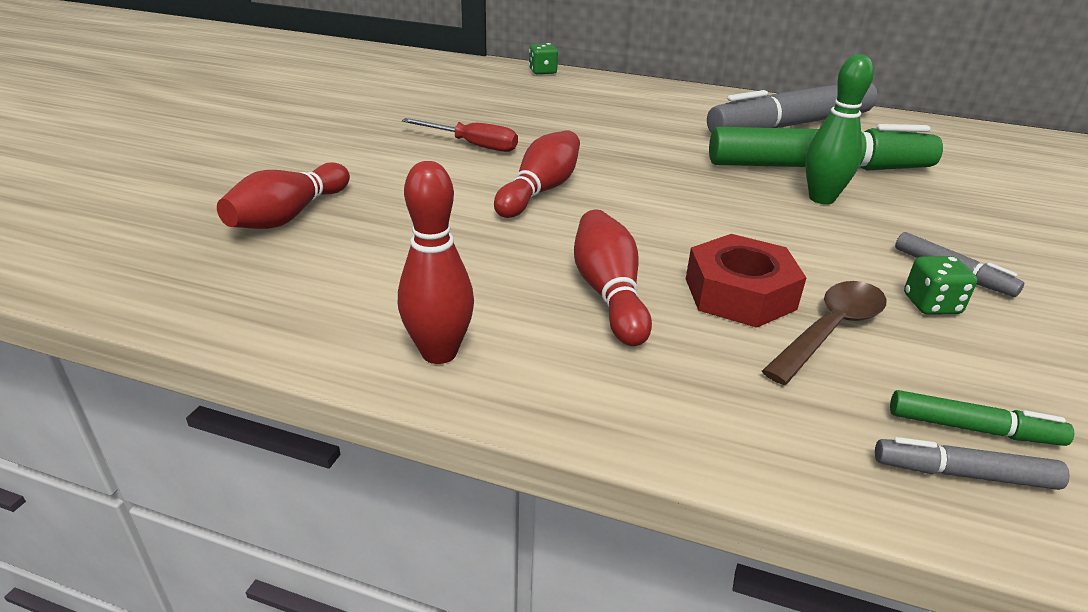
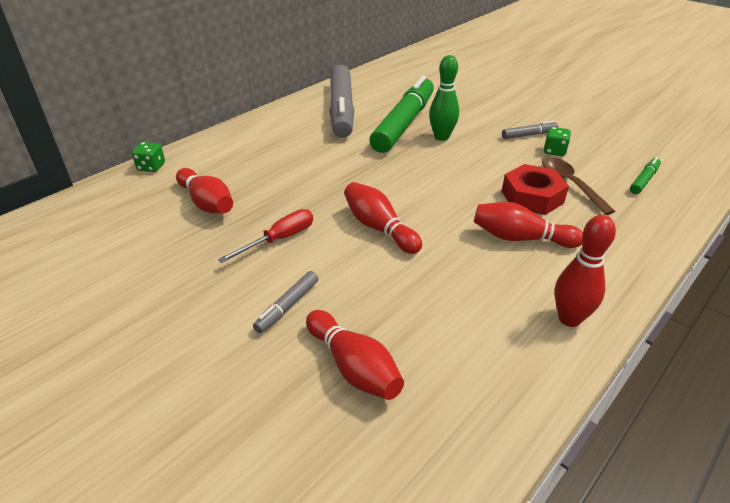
camera: 65 degrees left, 5 degrees up
grey marker [875,437,1070,490] -> grey marker moved to [253,271,318,333]
none -> red bowling pin [176,168,233,213]

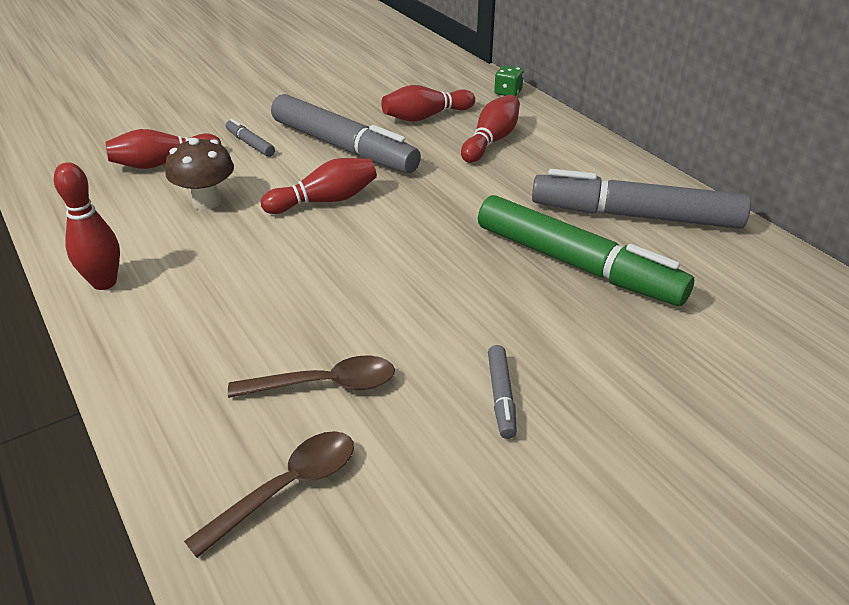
camera: 105 degrees right, 0 degrees up
red screwdriver [218,209,313,263] -> grey marker [271,94,421,173]
green bowling pin [429,55,459,141] -> none
red bowling pin [474,202,583,248] -> red bowling pin moved to [461,95,520,163]
red nut [502,164,569,215] -> none
green dice [544,127,571,156] -> none
green marker [630,157,661,194] -> brown spoon [184,431,354,558]
none -> brown mushroom [165,138,234,210]

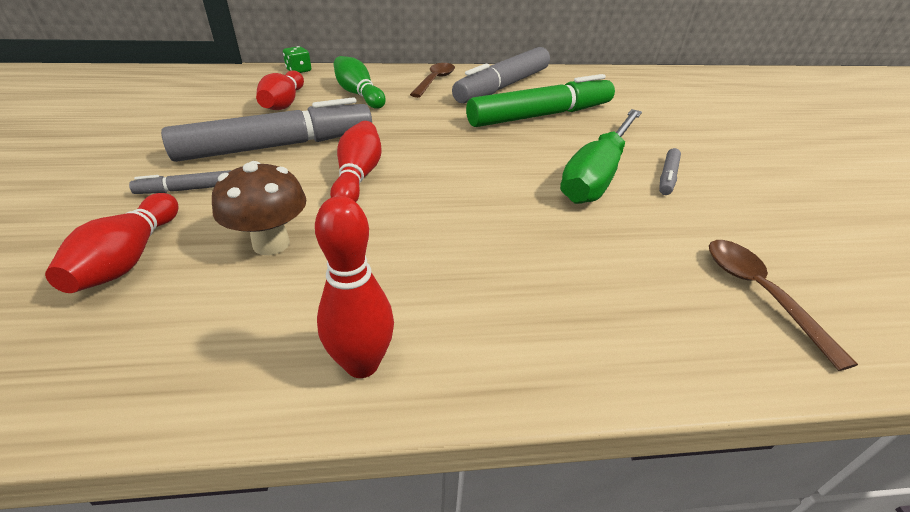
camera: 65 degrees left, 0 degrees up
brown spoon [228,356,395,398] -> brown spoon moved to [410,63,455,98]
red bowling pin [461,95,520,163] -> green bowling pin [334,56,386,109]
grey marker [488,345,517,439] -> grey marker turned 90 degrees clockwise [659,148,681,195]
none -> green screwdriver [560,109,642,204]

